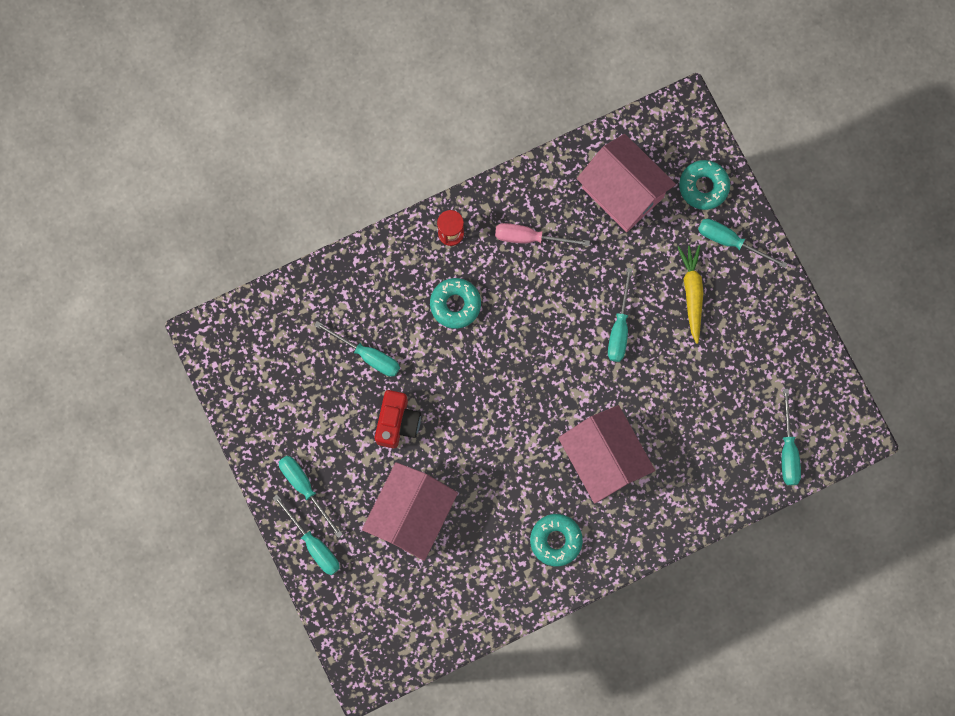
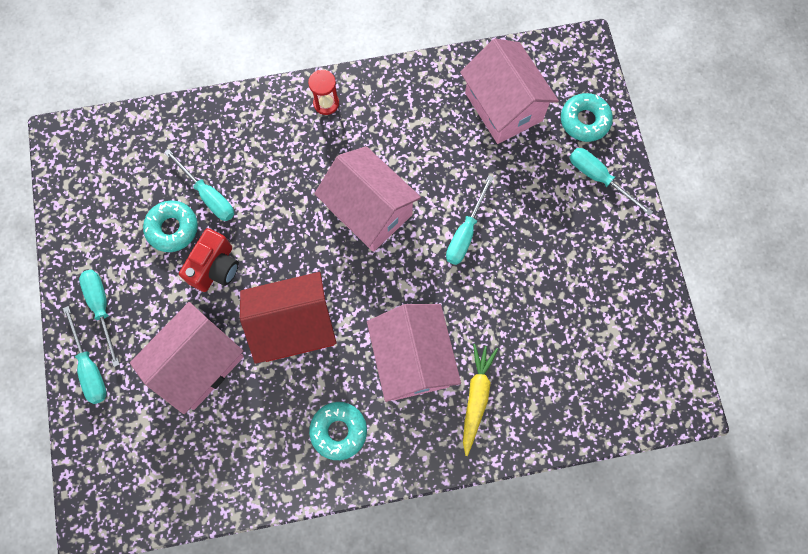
camera: 15 degrees right, 5 degrees down
turquoise donut [430,278,481,329] -> turquoise donut moved to [143,201,198,252]
pink screwdriver [495,223,590,246] -> none
yellow carrot [678,245,703,344] -> yellow carrot moved to [463,344,498,456]
turquoise screwdriver [782,389,801,485] -> none
none -> red house [240,272,336,364]
none -> pink house [314,146,421,252]

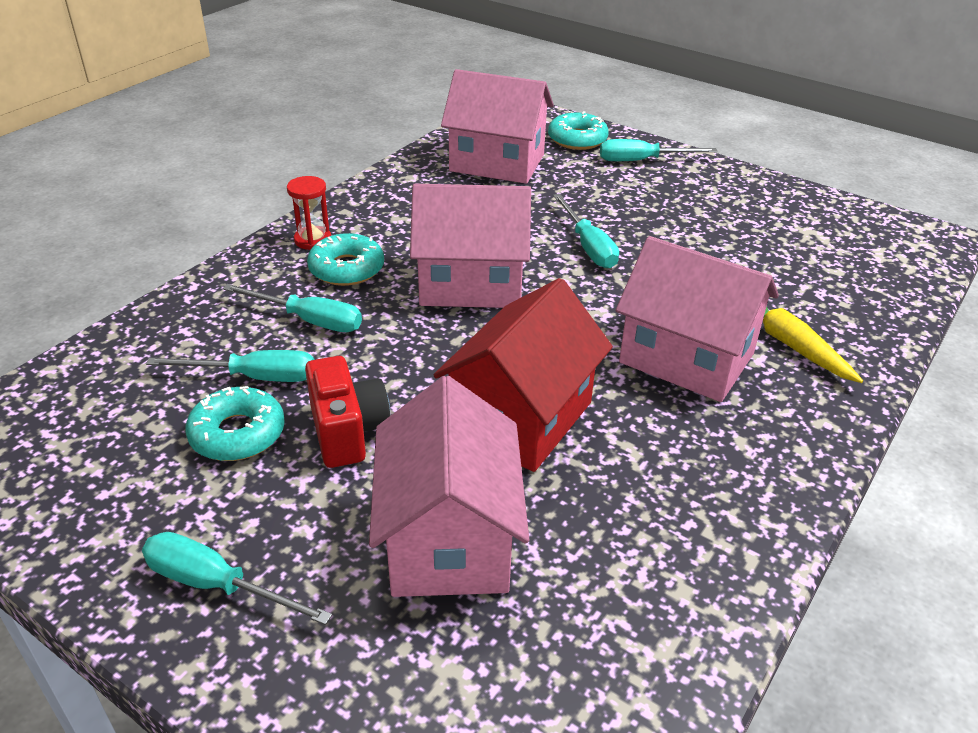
camera: 45 degrees left, 35 degrees down
turquoise screwdriver [63,306,107,404] -> turquoise screwdriver moved to [222,284,362,332]
turquoise donut [309,402,367,460] -> turquoise donut moved to [307,233,384,286]

